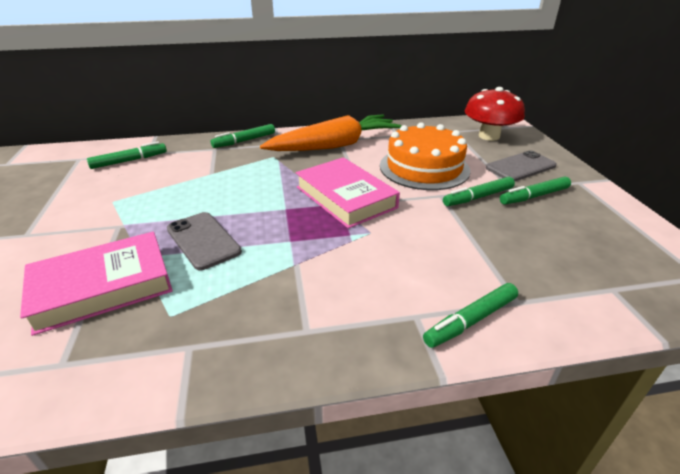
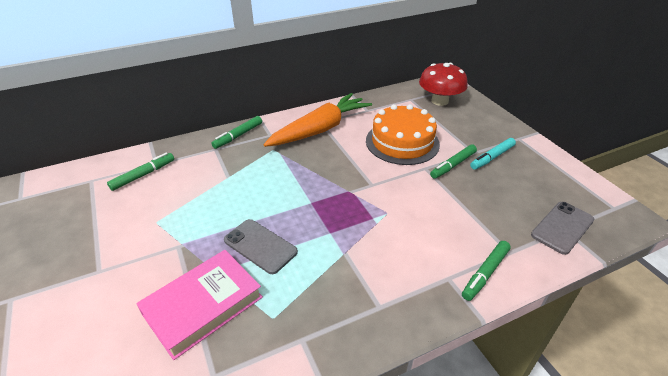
camera: 15 degrees left, 5 degrees up
pink book [296,157,400,228] -> none
grey phone [486,150,556,181] -> grey phone moved to [531,202,594,255]
green marker [500,176,571,205] -> turquoise marker [470,138,516,170]

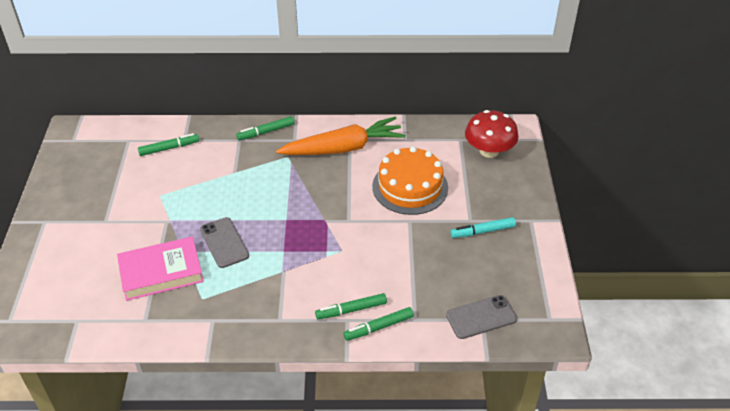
camera: 25 degrees right, 5 degrees up
green marker [430,144,477,179] -> green marker moved to [315,293,387,319]

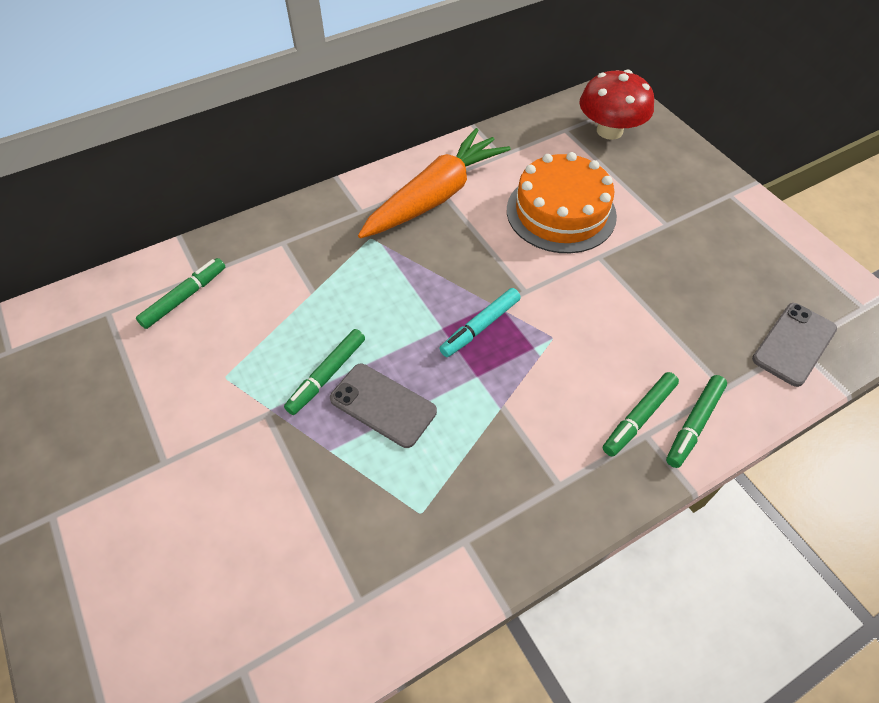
camera: 30 degrees left, 10 degrees up
pink book [117,236,204,301] -> none
green marker [236,116,294,140] -> green marker moved to [284,329,365,415]
turquoise marker [450,217,516,238] -> turquoise marker moved to [439,288,521,357]

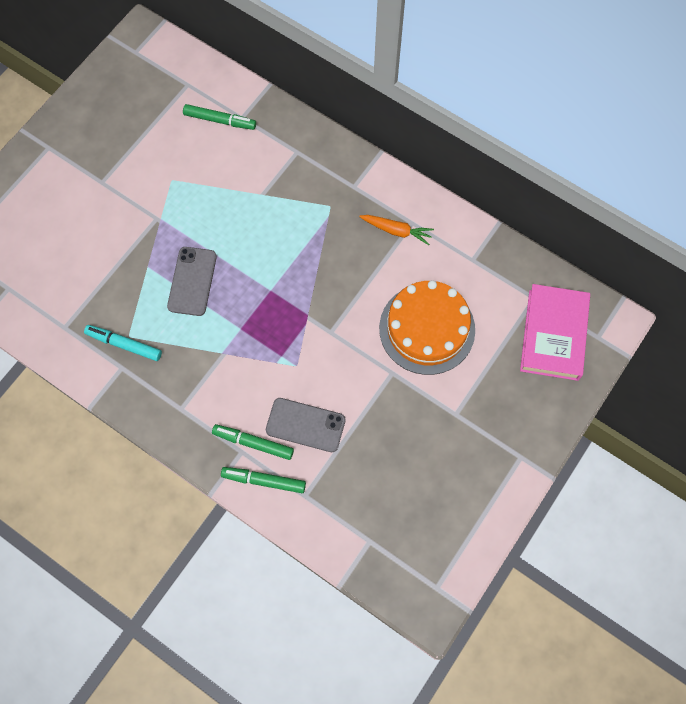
camera: 65 degrees right, 15 degrees up
green marker [284,329,365,415] -> none
orange carrot [358,128,511,239] -> orange carrot [359,215,434,245], size x0.46
turquoise marker [439,288,521,357] -> turquoise marker moved to [84,325,162,361]
red mushroom [579,70,654,140] -> pink book [520,284,590,381]
grey phone [752,303,837,387] -> grey phone moved to [266,398,346,452]

